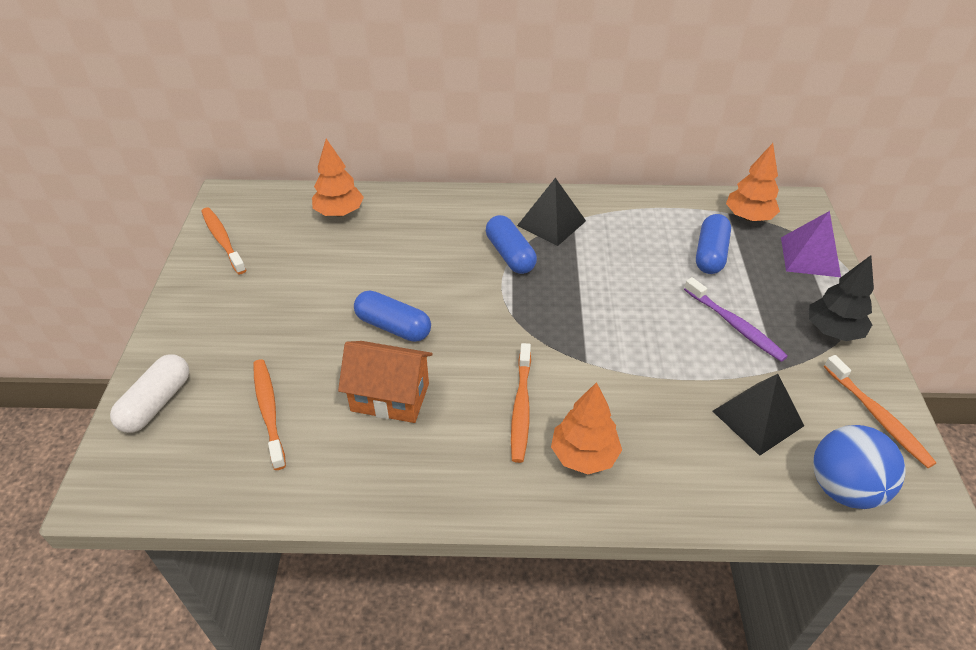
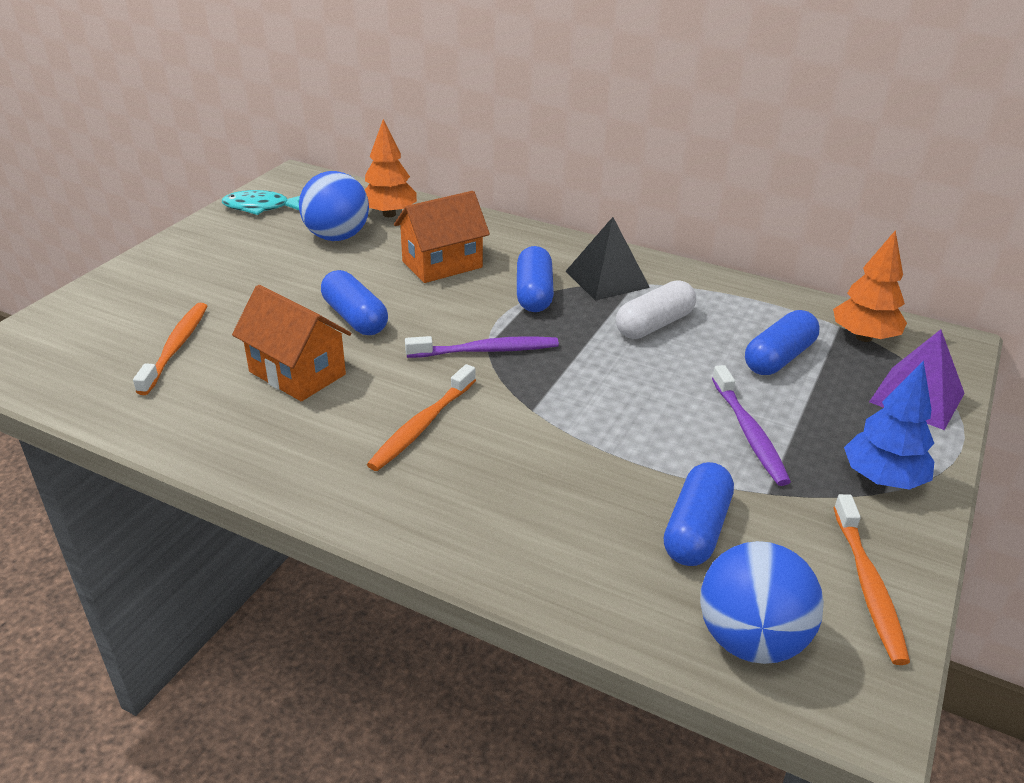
camera: 25 degrees right, 10 degrees down
white capsule [110,354,189,433] -> white capsule moved to [616,280,696,339]
orange toothbrush [201,207,246,274] -> turquoise fish [222,190,300,215]
orange tree [551,382,622,475] -> none
black pyramid [712,374,804,456] -> blue capsule [664,462,734,566]
black tree [809,255,874,341] -> blue tree [844,360,934,490]
none -> blue ball [299,171,369,241]
none -> orange house [394,191,490,283]
none -> purple toothbrush [405,336,559,358]

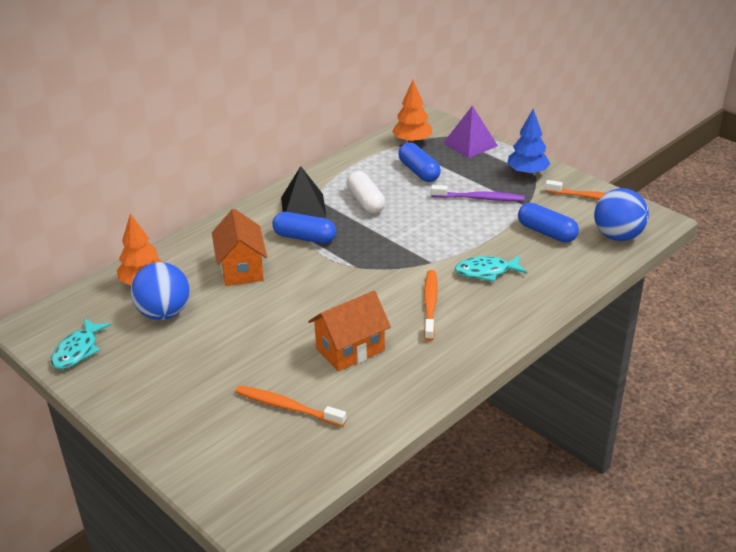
camera: 70 degrees left, 0 degrees up
blue capsule [321,270,388,335] -> none
orange toothbrush [367,364,476,471] -> orange toothbrush turned 135 degrees counterclockwise [424,270,438,341]
purple toothbrush [405,336,559,358] -> none
none -> turquoise fish [455,255,527,282]

